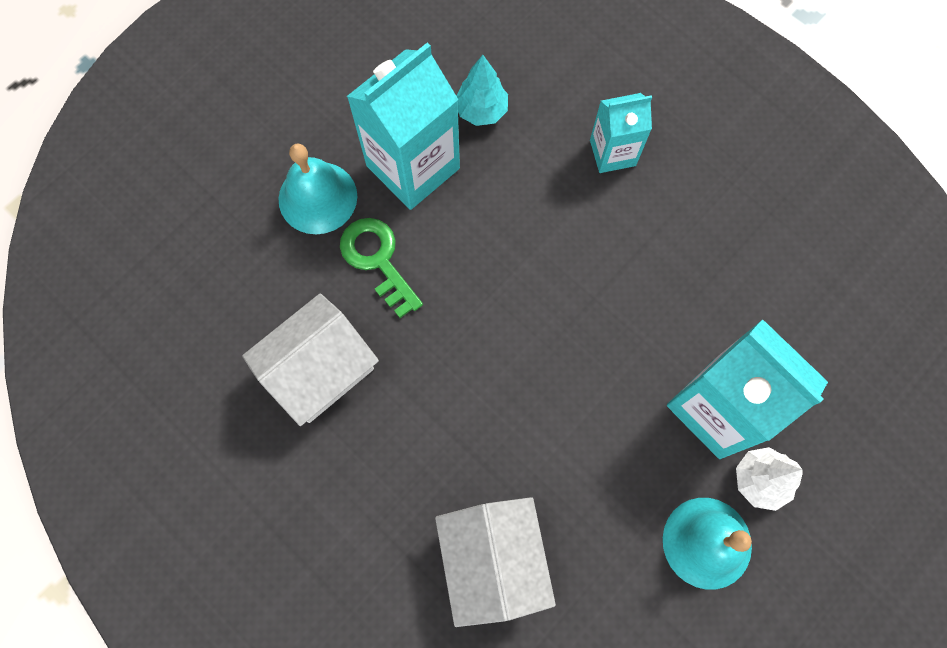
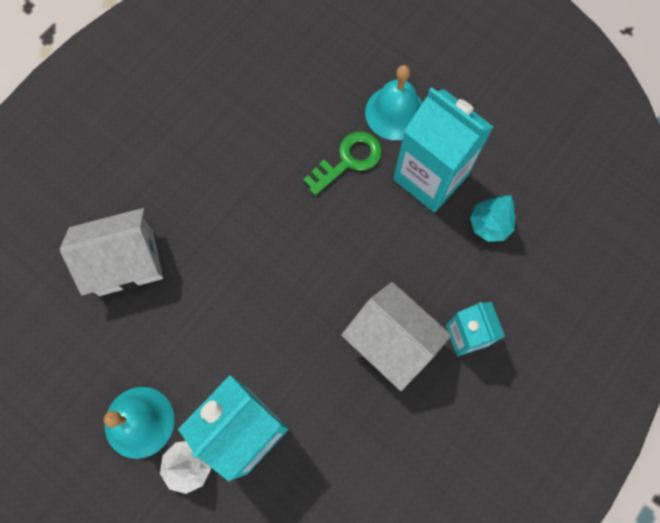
camera: 85 degrees right, 0 degrees up
white house [242,294,379,426] -> white house moved to [341,282,451,391]

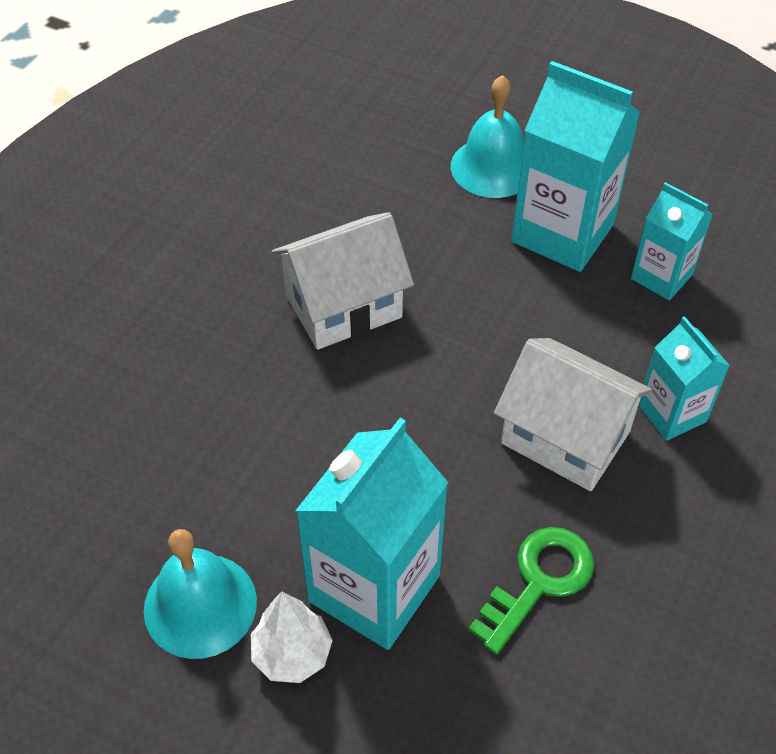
camera: 10 degrees left, 20 degrees down
white house [60,208,163,296] -> white house moved to [272,212,414,350]
green key [303,131,382,196] -> green key moved to [468,527,595,654]
turquoise tree [470,196,516,242] -> turquoise carton [631,182,713,301]

